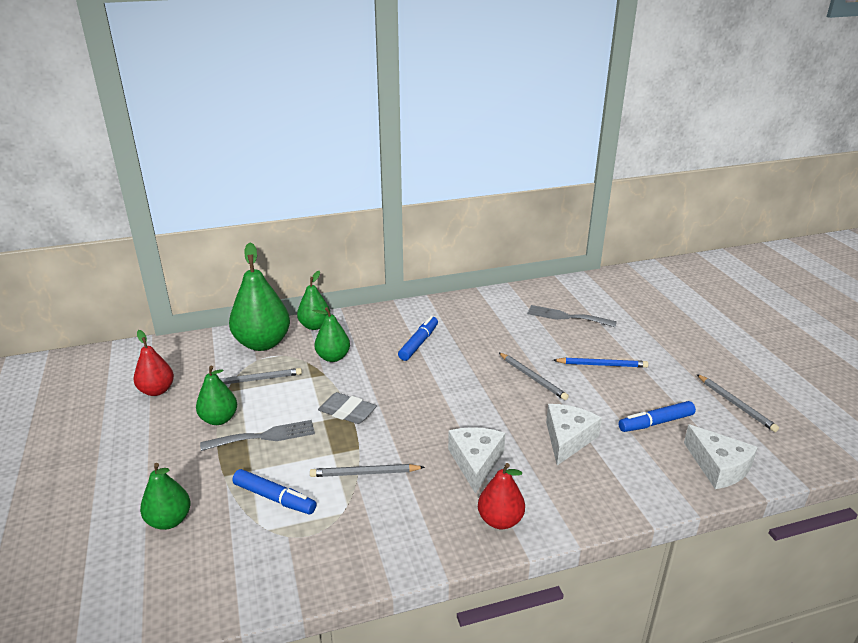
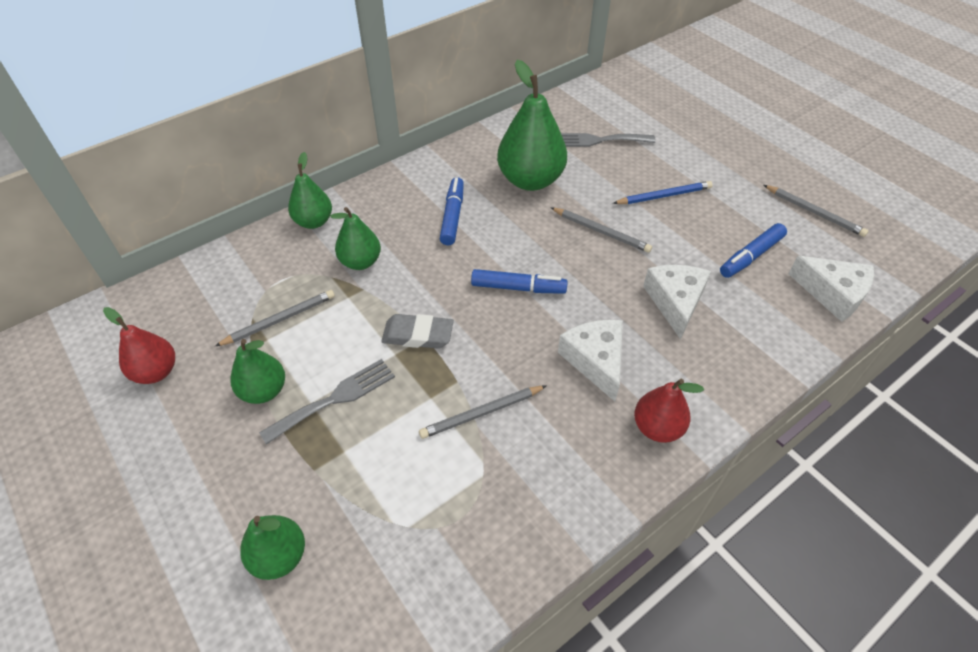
camera: 20 degrees left, 20 degrees up
green pear [229,243,290,351] -> green pear moved to [497,60,567,191]
blue marker [232,469,317,514] -> blue marker moved to [471,269,568,294]

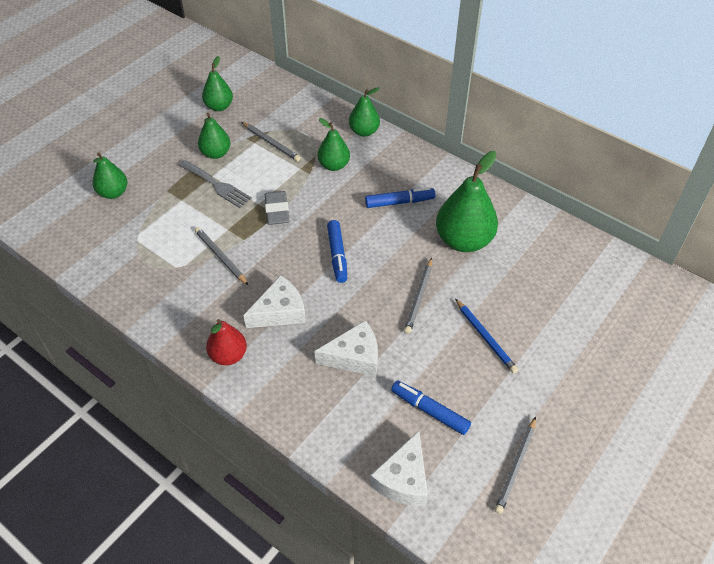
camera: 75 degrees right, 0 degrees up
red pear [103,307,175,384] -> green pear [202,56,233,111]
grey fork [561,133,656,147] -> none

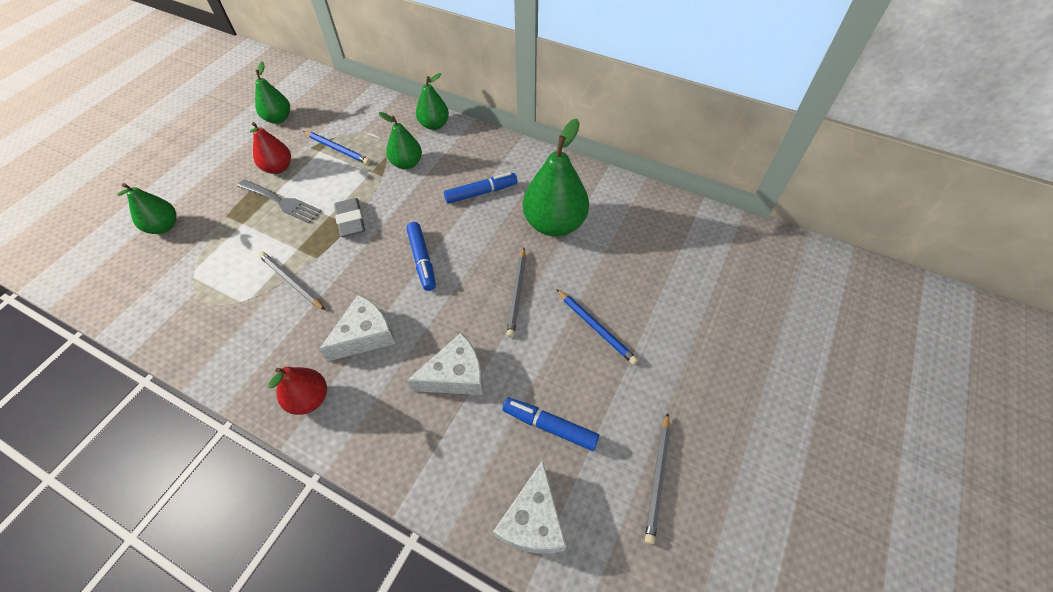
camera: 10 degrees left, 5 degrees up
green pear [198,113,230,159] -> red pear [250,122,291,174]
grey pencil [242,122,301,161] -> blue pencil [303,131,370,165]

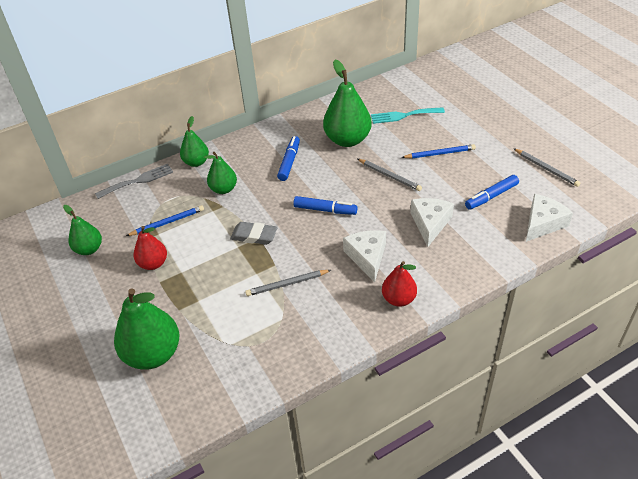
camera: 55 degrees left, 10 degrees down
green pear [117,183,176,234] -> green pear [114,289,179,370], size x1.71
grey fork [237,179,321,224] -> grey fork moved to [95,164,173,199]
white cheese [493,460,566,554] -> white cheese turned 90 degrees counterclockwise [526,194,573,242]
none -> turquoise fork [371,107,445,124]

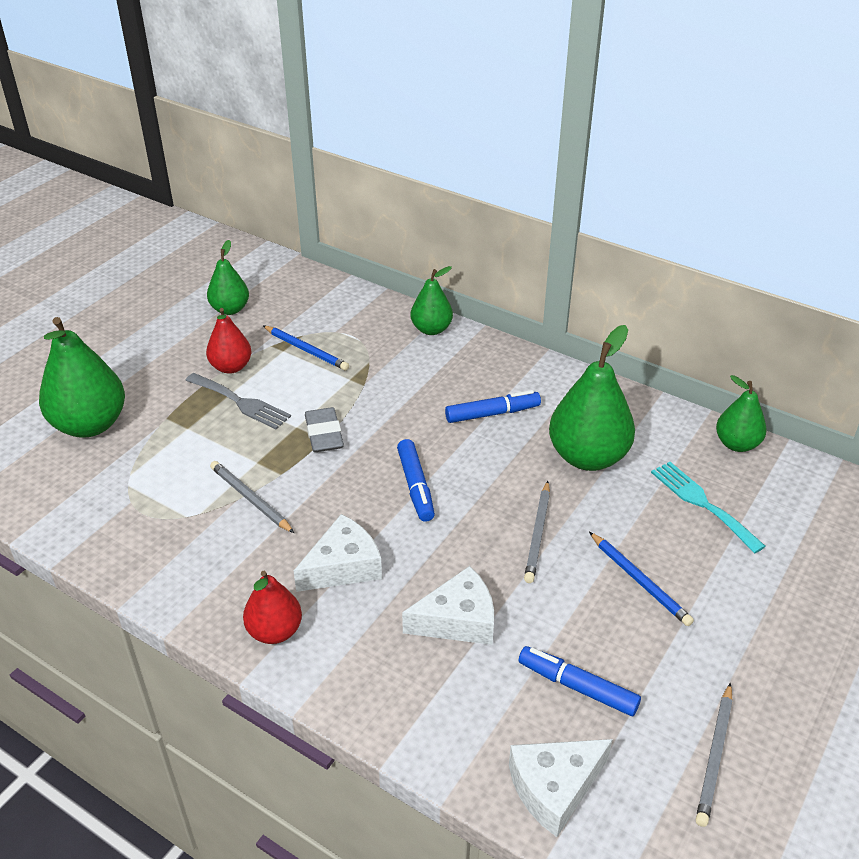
camera: 60 degrees right, 5 degrees down
grey fork [95,164,173,199] -> grey fork moved to [185,373,291,429]
green pear [204,152,237,194] -> green pear moved to [716,375,767,452]
white cheese [526,194,573,242] -> white cheese turned 135 degrees clockwise [509,739,613,837]

